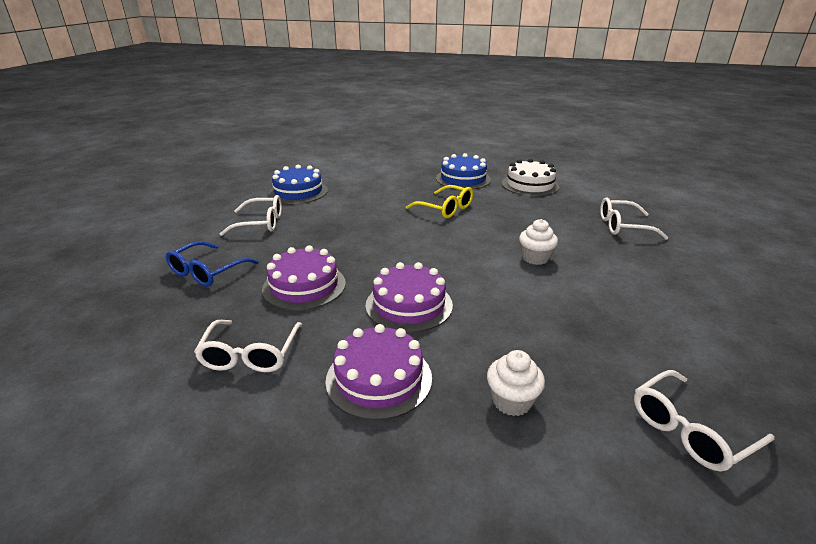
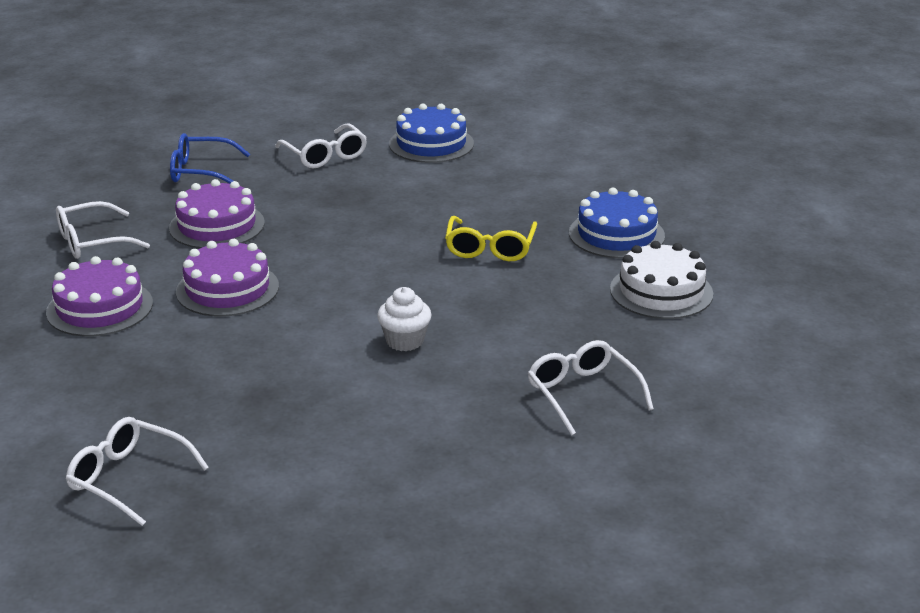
camera: 60 degrees right, 0 degrees up
white cupcake [487,350,545,416] -> none

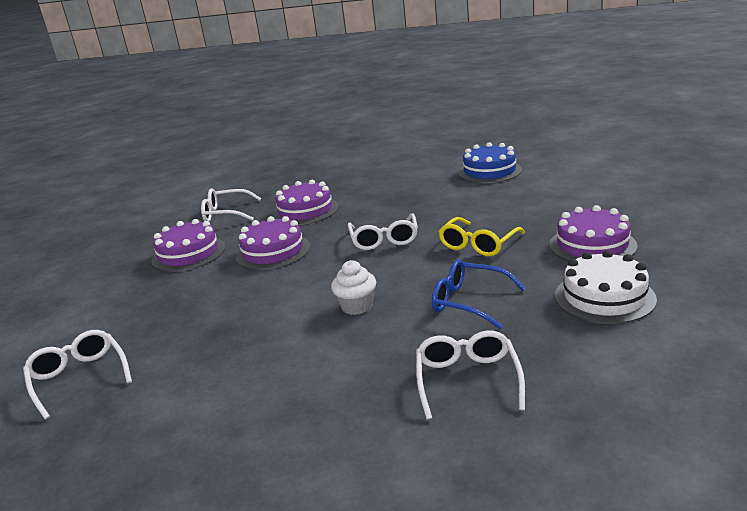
camera: 30 degrees right, 5 degrees down
blue glasses [170,133,250,184] -> blue glasses moved to [432,259,526,329]
white glasses [275,124,367,168] -> white glasses moved to [348,214,418,250]
blue cake [569,188,665,258] -> purple cake [549,205,637,261]

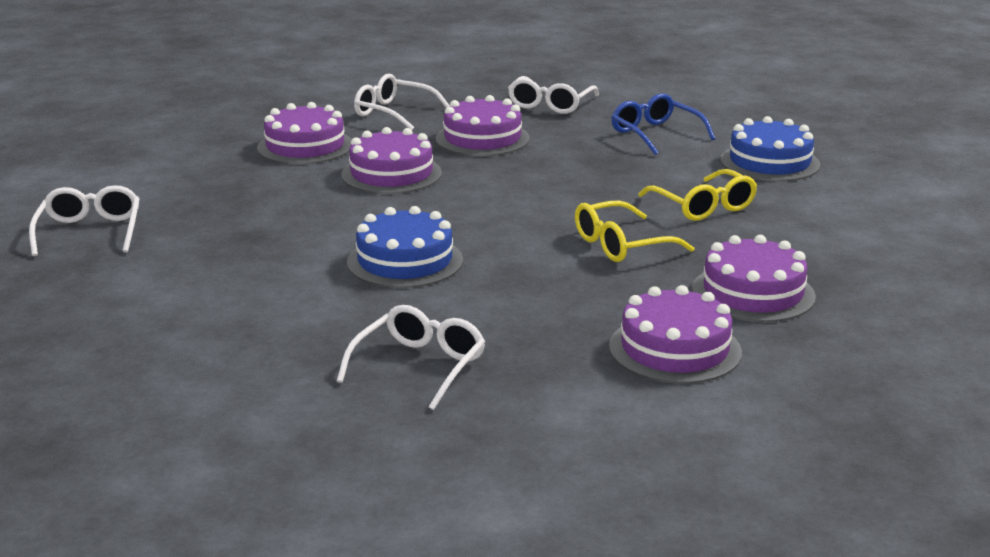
camera: 25 degrees right, 0 degrees up
white cupcake [331,260,376,315] -> blue cake [347,206,463,288]
white glasses [348,214,418,250] -> white glasses moved to [508,76,599,114]
blue glasses [432,259,526,329] -> blue glasses moved to [612,94,715,155]
white cake [555,250,657,324] -> purple cake [609,285,742,384]
none -> yellow glasses [638,169,757,221]

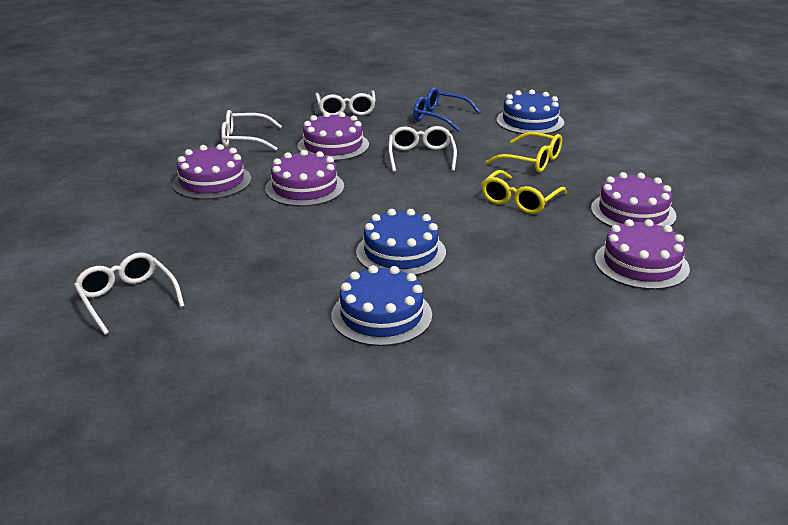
camera: 30 degrees left, 5 degrees up
white glasses [337,305,486,410] -> white glasses moved to [388,126,457,172]
none -> blue cake [331,265,432,346]

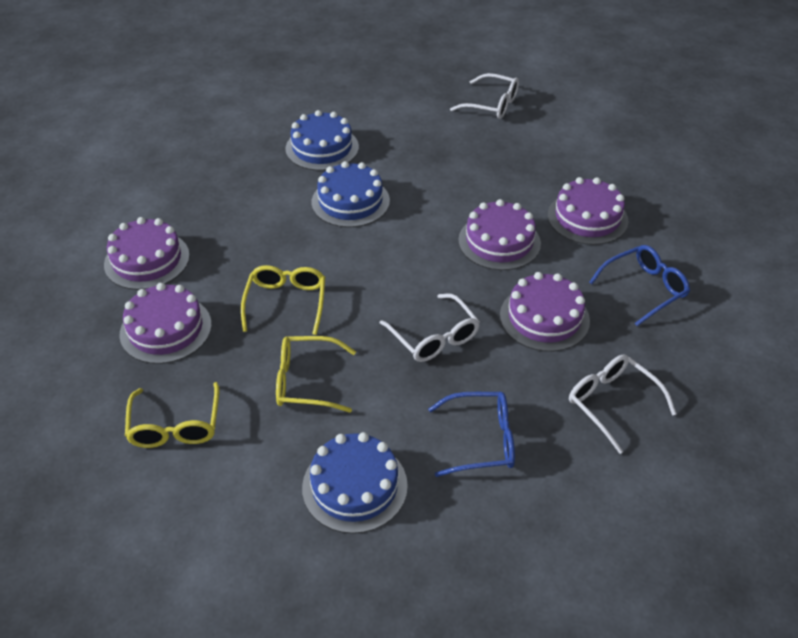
camera: 150 degrees right, 15 degrees up
white glasses [221,110,282,151] -> blue glasses [589,245,690,326]
none -> yellow glasses [125,382,219,448]

